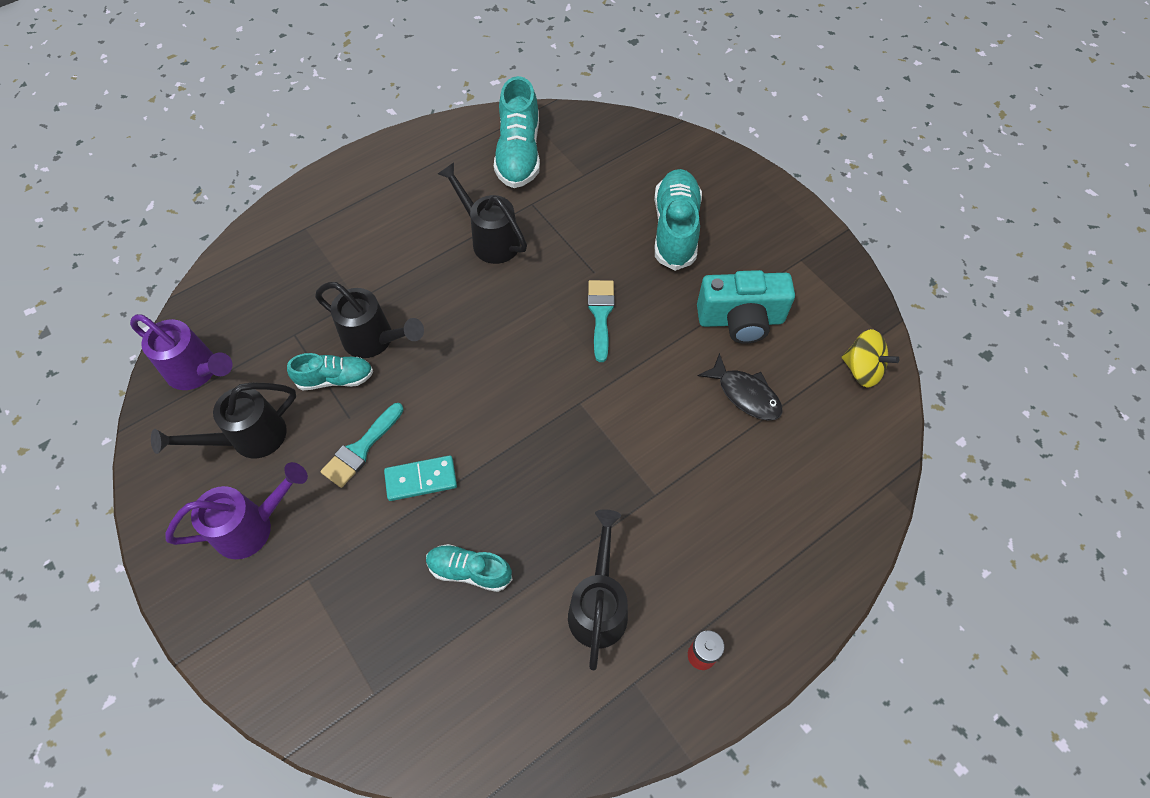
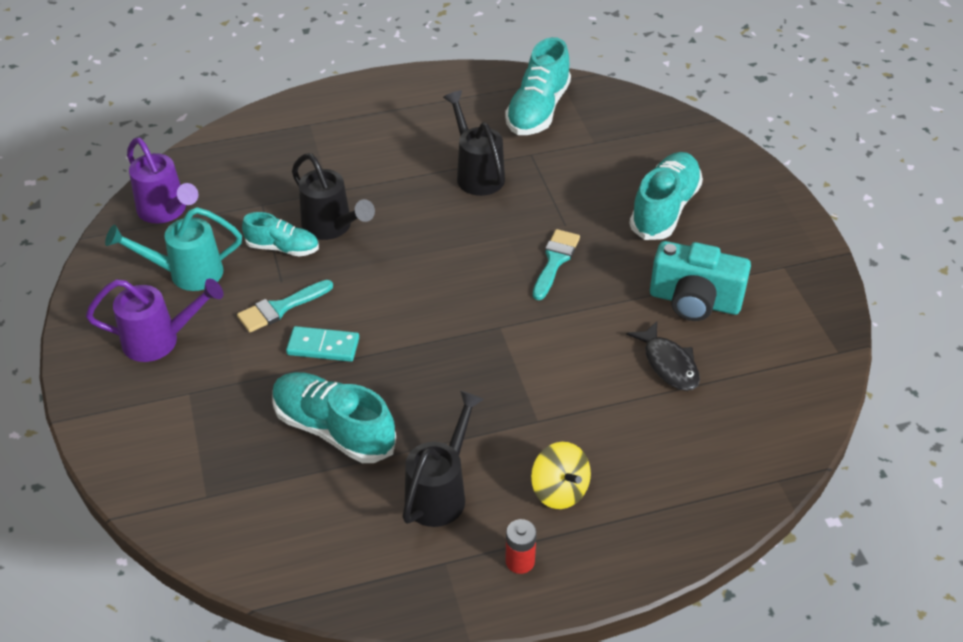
camera: 20 degrees right, 15 degrees down
black watering can [151,382,296,458] -> turquoise watering can [105,207,242,291]
turquoise shoe [426,544,513,592] -> turquoise shoe [272,372,396,463], size x1.67
yellow spinning top [842,329,899,387] -> yellow spinning top moved to [531,442,591,509]

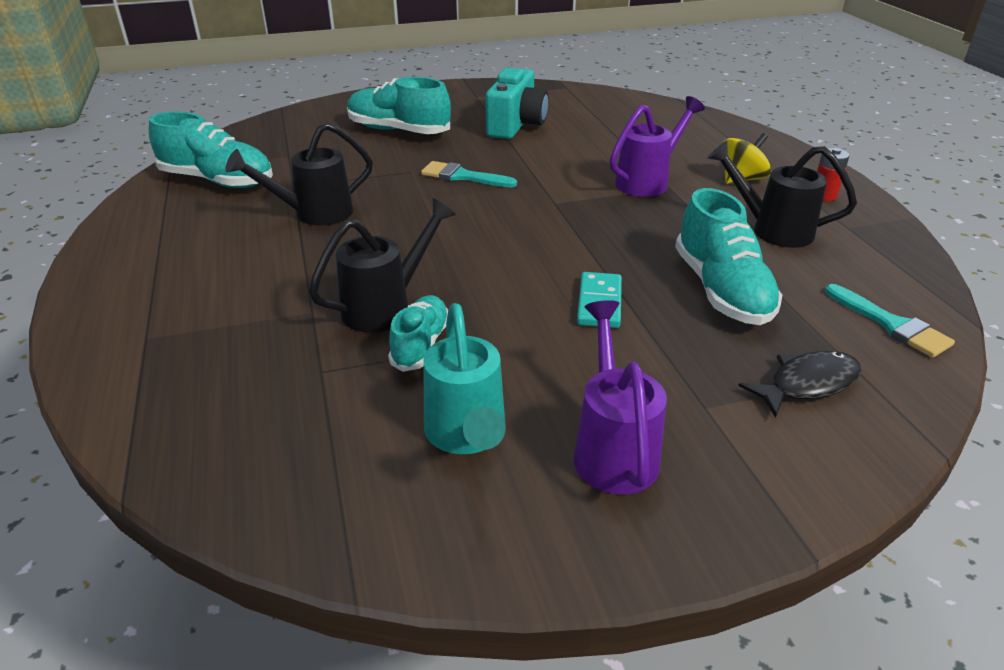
camera: 90 degrees left, 10 degrees down
purple watering can [127,138,198,223] -> purple watering can moved to [610,96,705,197]
turquoise brush [237,280,333,332] -> turquoise brush moved to [825,284,955,358]
turquoise shoe [272,372,396,463] -> turquoise shoe turned 45 degrees counterclockwise [675,188,782,325]
black fish [626,321,700,391] -> black fish moved to [738,351,861,418]

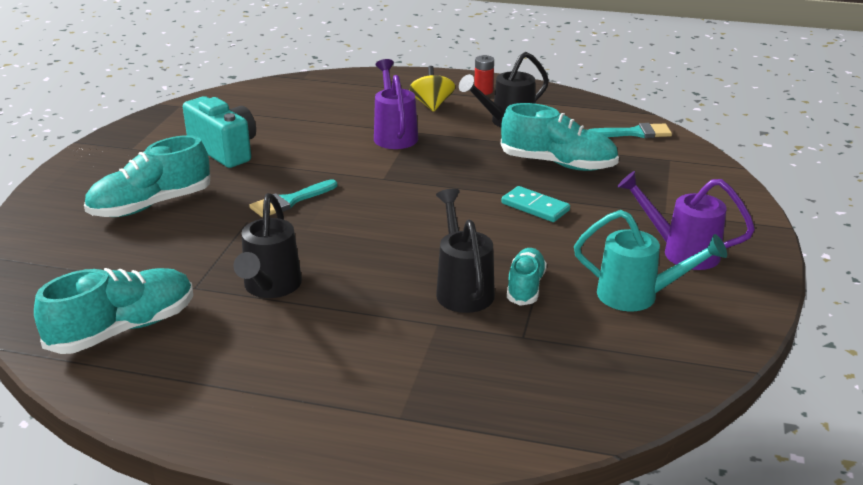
camera: 60 degrees left, 5 degrees down
turquoise shoe [388,295,448,372] -> turquoise shoe turned 60 degrees clockwise [507,248,547,306]
black fish [738,351,861,418] -> none

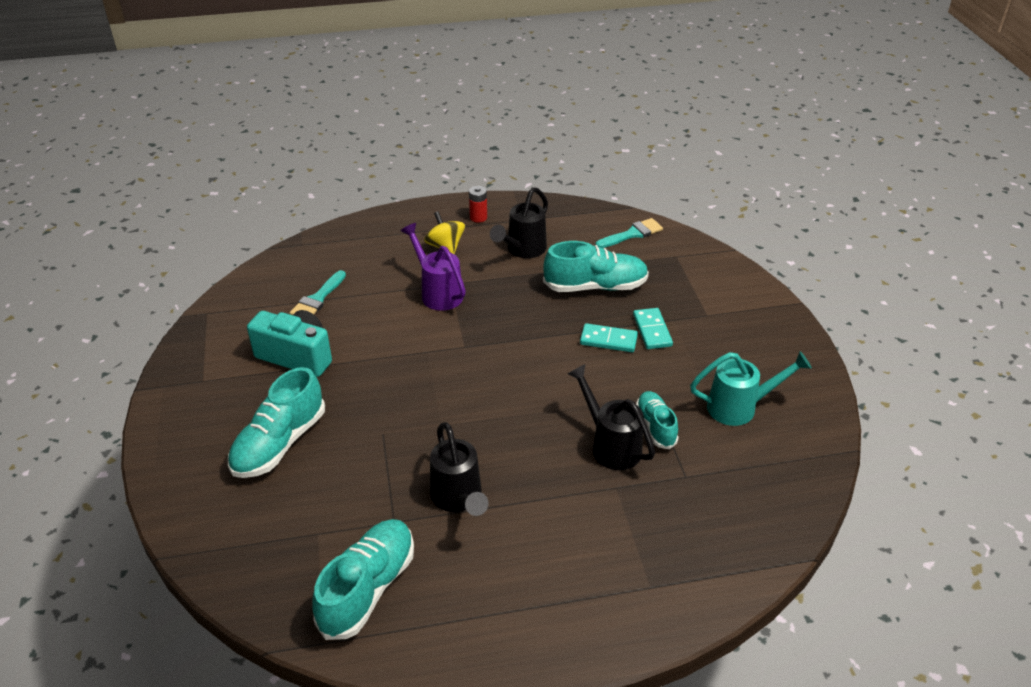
camera: 25 degrees left, 10 degrees up
turquoise brush [249,179,337,218] -> turquoise brush moved to [290,270,346,315]
purple watering can [617,171,755,270] -> none
none -> turquoise domino [633,308,673,349]

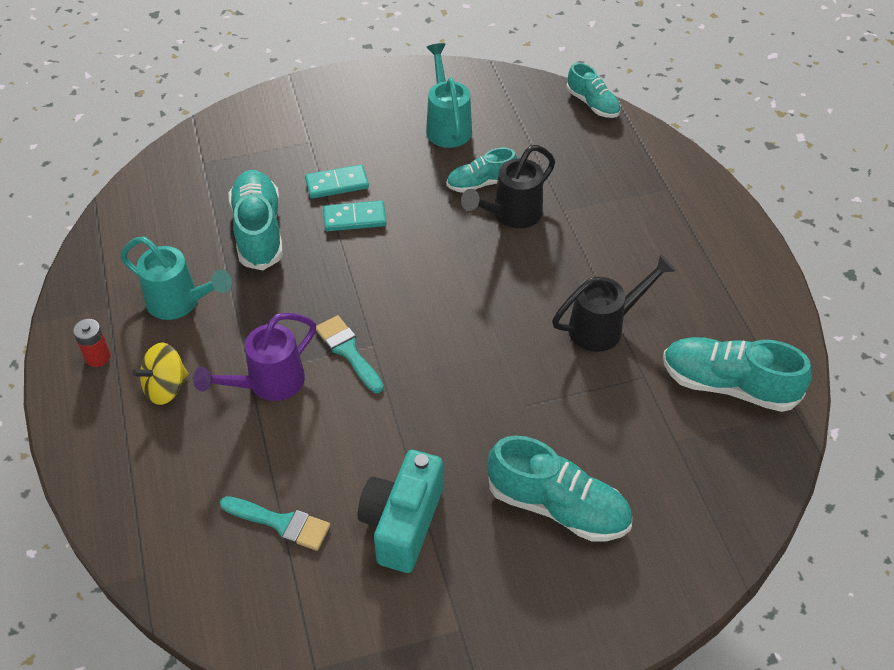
camera: 95 degrees left, 10 degrees up
black watering can [490,187,548,258] -> turquoise watering can [120,237,232,320]
turquoise domino [580,323,638,352] -> turquoise domino turned 75 degrees clockwise [323,201,386,231]
turquoise brush [596,218,663,248] -> turquoise brush moved to [316,315,384,393]
none -> turquoise shoe [566,63,621,118]

